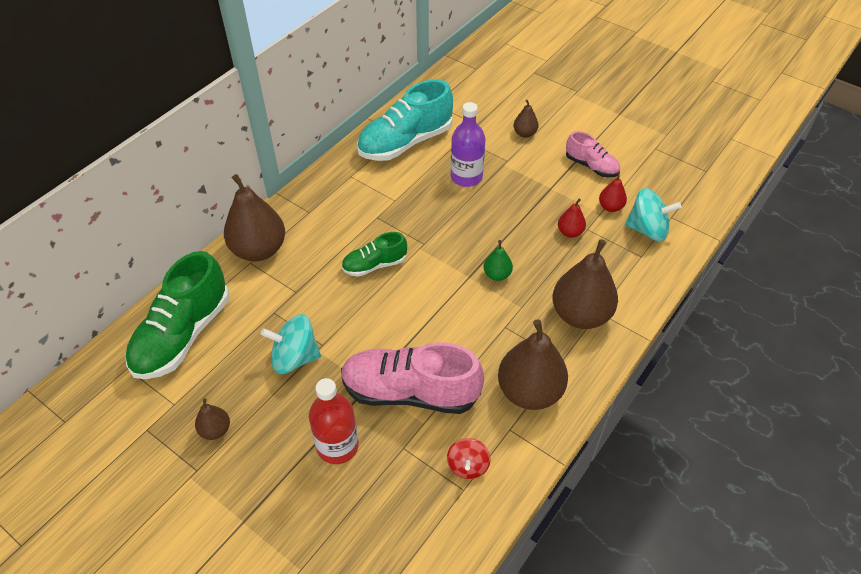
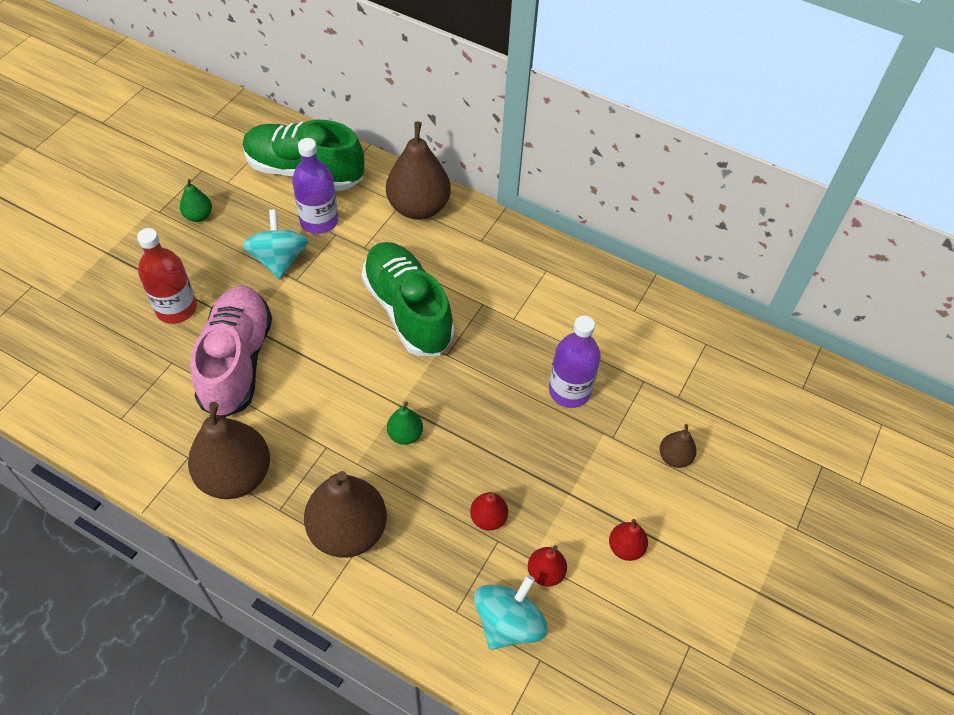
camera: 80 degrees right, 5 degrees up
brown pear [195,398,230,440] -> green pear [180,179,212,222]
green shoe [341,232,407,277] -> green shoe [361,242,455,356], size x1.84
turquoise shoe [357,79,453,161] -> none
red spinning top [447,438,490,479] -> none
pink shoe [566,131,620,177] -> red pear [609,519,648,561]
turquoise spinning top [625,188,681,241] -> turquoise spinning top turned 150 degrees counterclockwise [474,575,548,650]
none -> purple bottle [292,138,338,234]

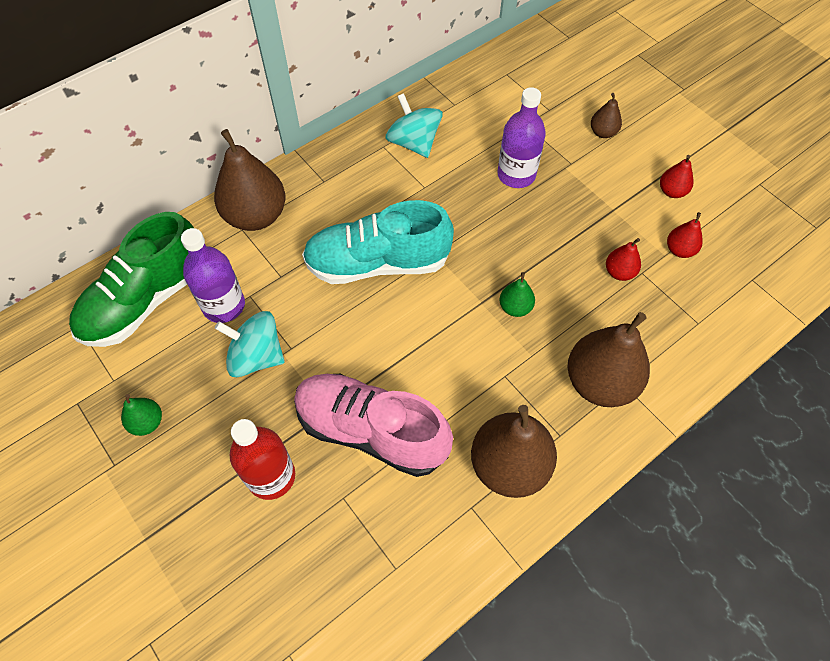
camera: 65 degrees left, 5 degrees up
green shoe [361,242,455,356] -> turquoise shoe [302,200,454,284]
turquoise spinning top [474,575,548,650] -> turquoise spinning top moved to [386,93,443,158]

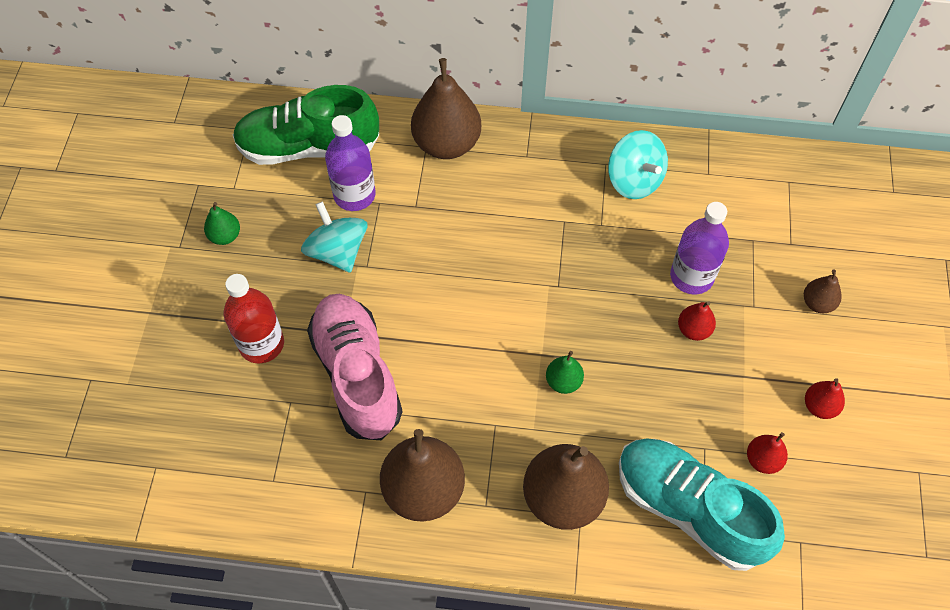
camera: 45 degrees right, 0 degrees up
turquoise shoe [302,200,454,284] -> turquoise shoe moved to [619,438,785,571]
turquoise spinning top [386,93,443,158] -> turquoise spinning top turned 135 degrees clockwise [608,130,668,199]
red pear [606,238,641,281] -> red pear moved to [678,301,716,341]

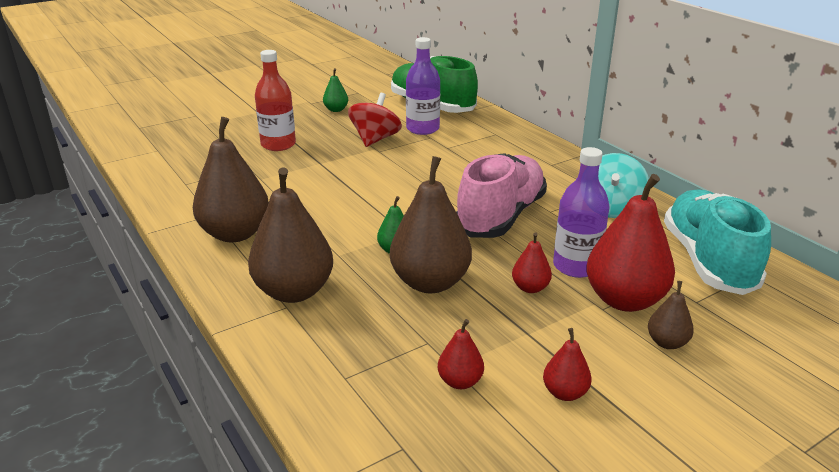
camera: 50 degrees right, 30 degrees down
turquoise spinning top [301,202,367,273] -> red spinning top [348,93,402,147]
pink shoe [307,294,403,440] -> pink shoe moved to [456,153,547,238]
brown pear [411,58,481,159] -> brown pear moved to [390,156,472,293]
turquoise shoe [619,438,785,571] -> turquoise shoe moved to [664,190,771,295]
none -> red pear [586,174,675,312]

